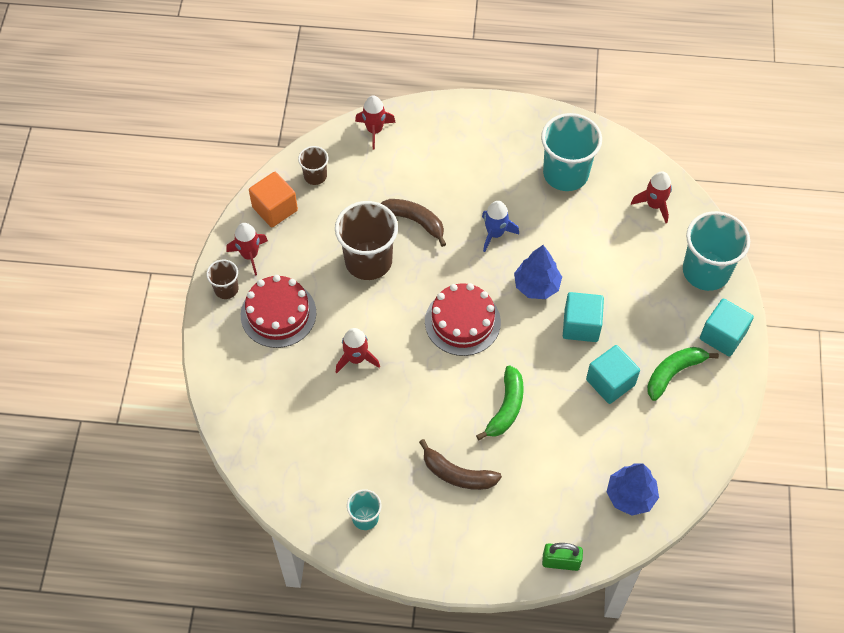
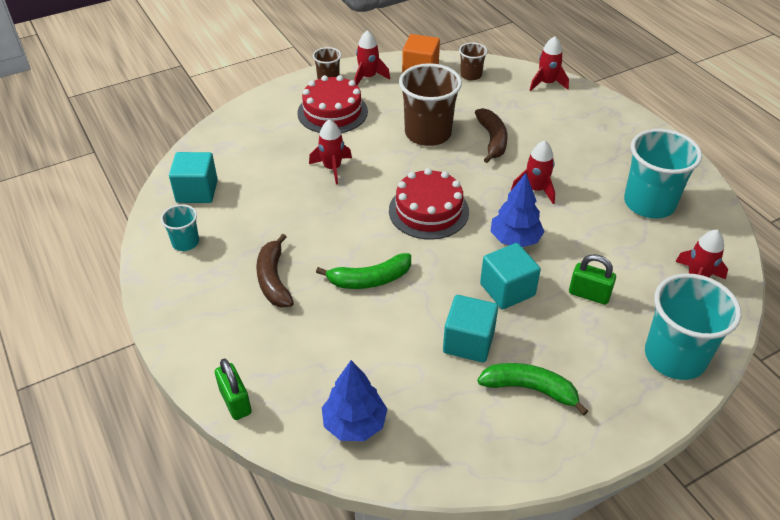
camera: 55 degrees right, 15 degrees down
blue rocket [482,201,519,252] -> red rocket [511,140,555,204]
turquoise cube [700,299,754,356] -> turquoise cube moved to [169,152,218,203]
none -> green padlock [569,254,616,305]

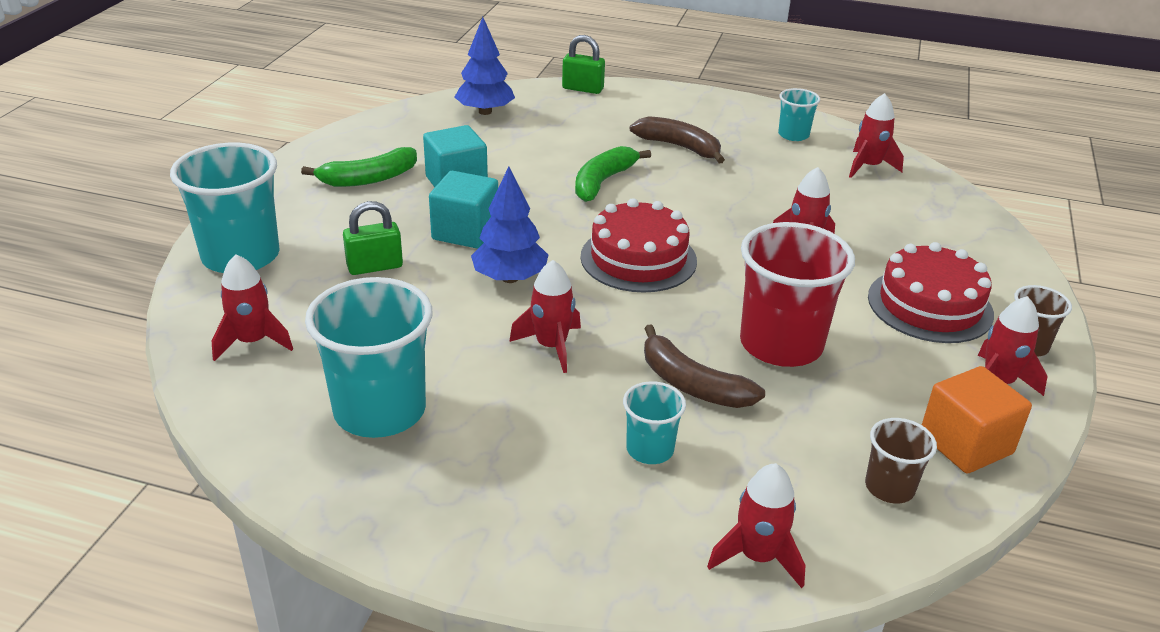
camera: 135 degrees right, 10 degrees down
turquoise cube [169,152,218,203] -> red rocket [849,93,904,178]
brown cup [399,63,462,146] -> red cup [740,222,855,367]
none -> turquoise cup [623,381,686,464]

